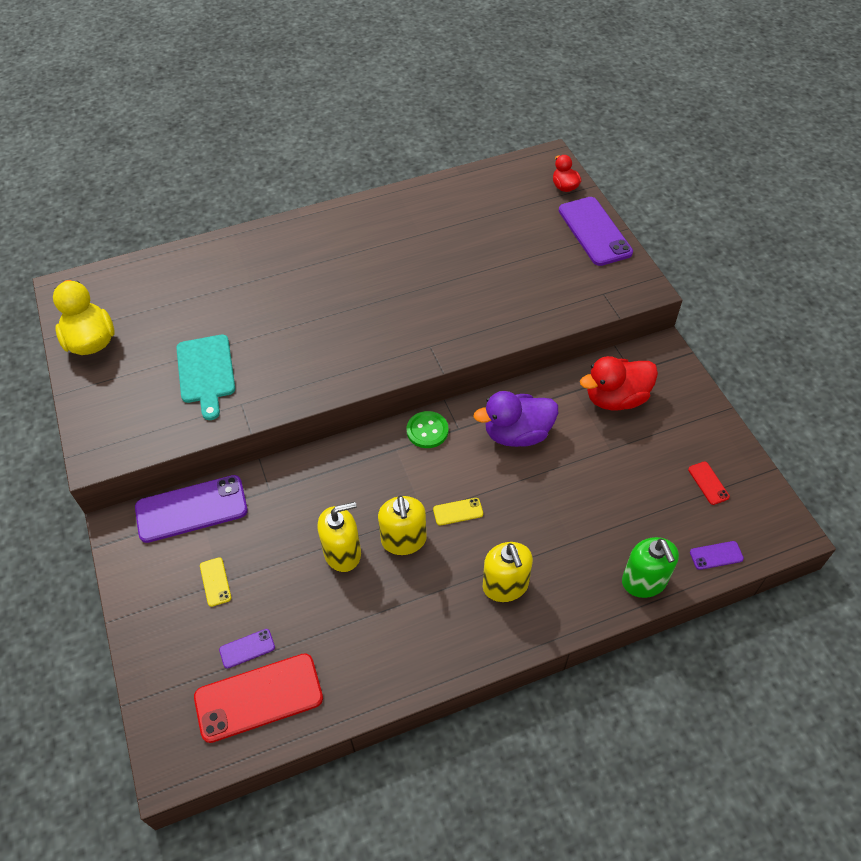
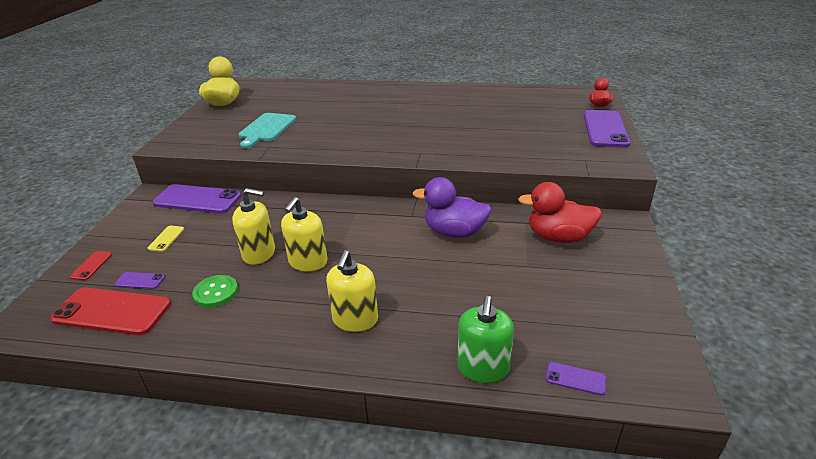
camera: 30 degrees right, 20 degrees down
green button [407,411,448,448] -> green button moved to [192,275,238,308]
yellow phone [433,498,483,526] -> none
red phone [688,462,730,505] -> red phone moved to [70,251,112,280]

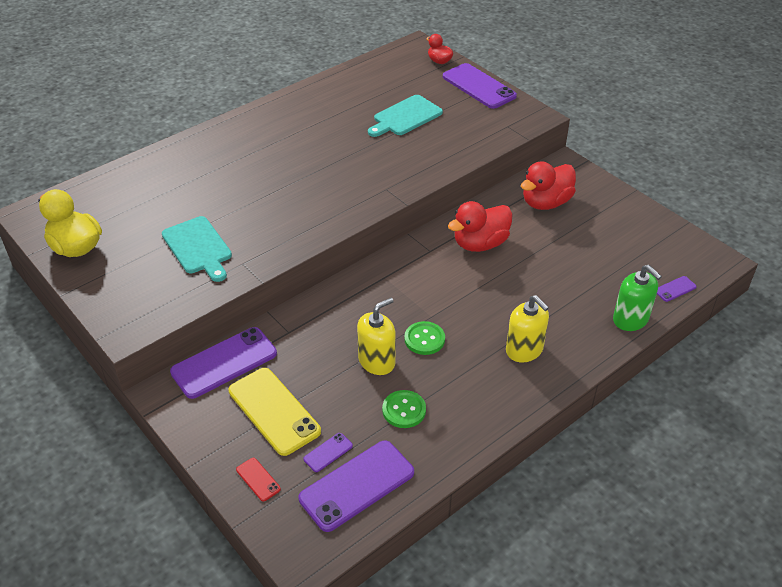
camera: 50 degrees left, 10 degrees up
red phone [50,287,171,335] -> purple phone [299,441,414,532]
yellow phone [147,226,184,252] -> yellow phone [228,368,321,456], size x2.25
yellow soap dispenser [281,197,327,272] -> green button [404,321,445,355]
purple duck [413,177,492,238] -> red duck [448,201,513,252]
none -> turquoise cutting board [368,95,443,137]

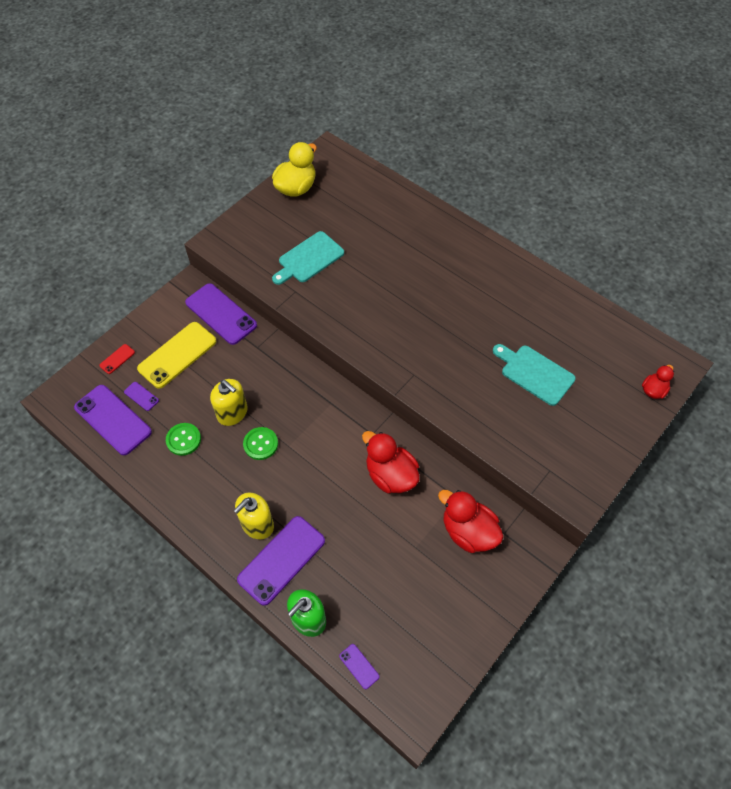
camera: 80 degrees right, 15 degrees up
purple phone [443,63,517,109] -> purple phone moved to [237,516,325,606]

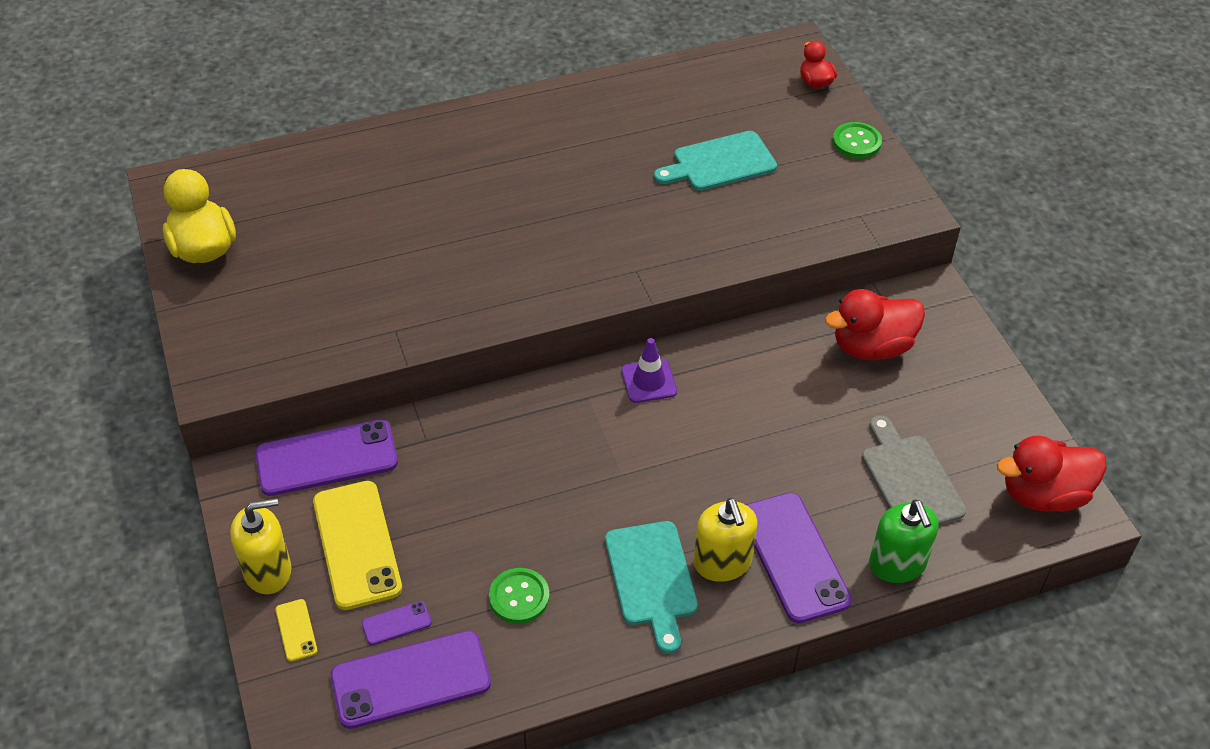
camera: 60 degrees left, 10 degrees down
red phone [99,344,135,374] -> yellow phone [276,599,317,662]
yellow soap dispenser [210,379,248,426] -> yellow soap dispenser moved to [230,498,291,594]
green button [243,427,278,460] -> green button moved to [832,122,882,159]
turquoise cutting board [272,231,344,285] -> turquoise cutting board moved to [605,521,698,654]
purple phone [339,644,379,689] -> none
red duck [362,431,420,493] -> red duck moved to [997,435,1107,512]
none -> purple traffic cone [621,338,677,403]
none -> grey cutting board [862,415,966,525]

